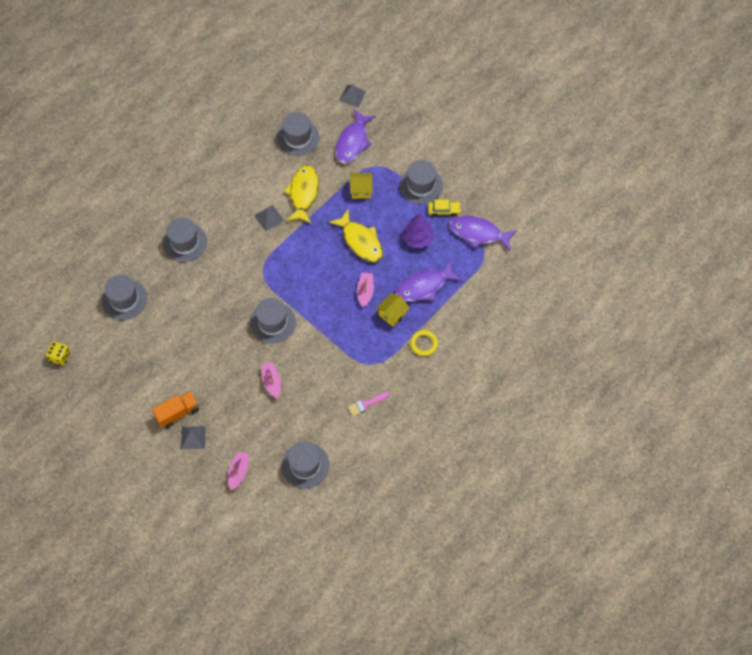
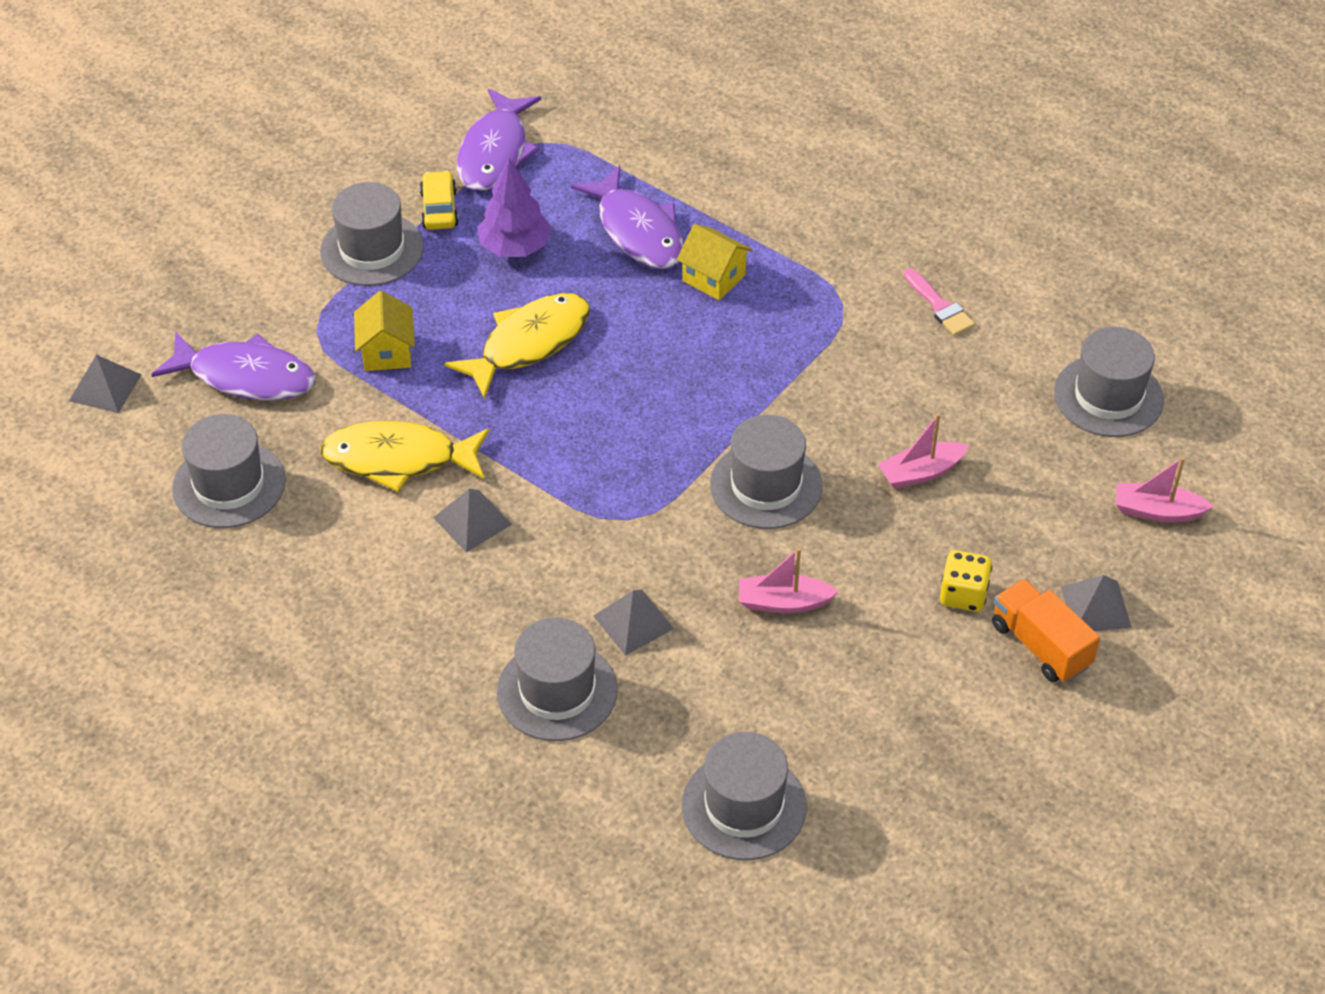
camera: 95 degrees left, 15 degrees down
yellow dice [46,341,70,365] -> yellow dice moved to [940,550,992,612]
pink boat [357,273,374,307] -> pink boat moved to [739,548,839,613]
yellow ring [410,330,438,356] -> none
none -> grey pyramid [593,590,674,655]

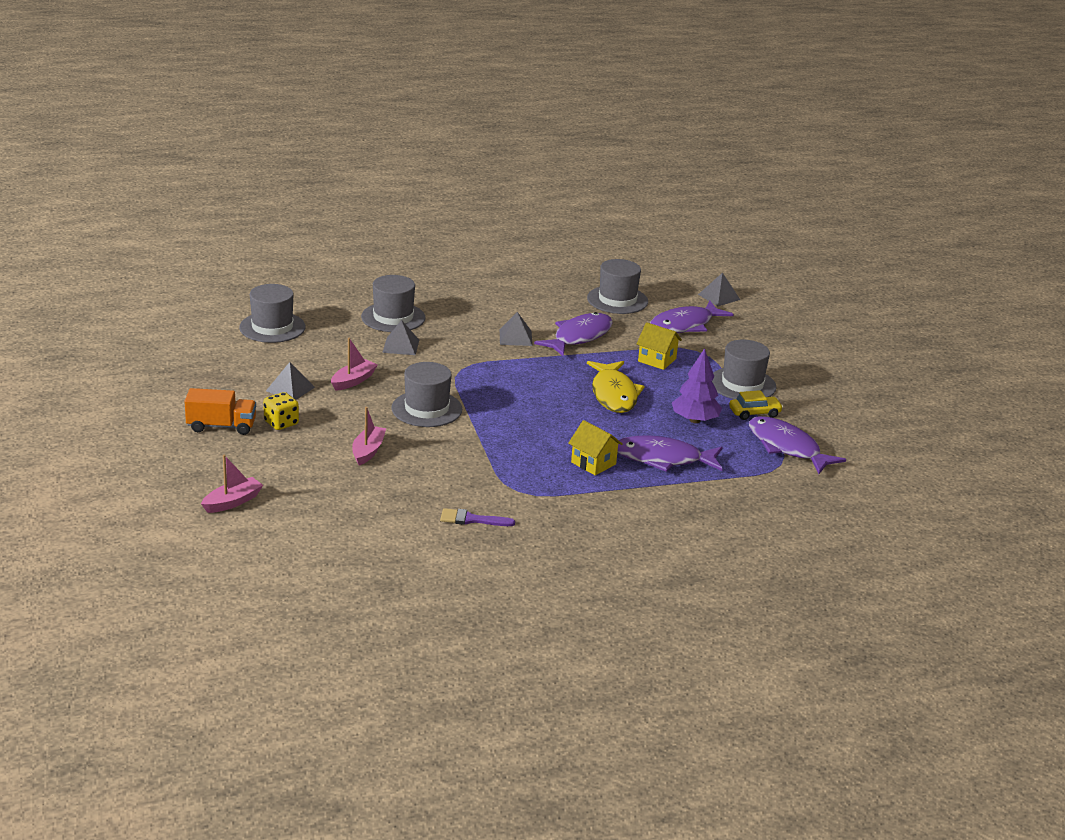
camera: 125 degrees right, 20 degrees down
yellow fish [320,421,489,492] -> purple fish [534,312,613,356]
yellow car [420,171,459,230] -> yellow car turned 45 degrees counterclockwise [729,390,783,420]
yellow house [677,224,752,300] -> yellow house turned 60 degrees clockwise [568,420,623,475]
pink brush [904,268,975,336] -> purple brush [440,508,515,526]
grey hat [1054,327,1164,437] -> none
grey pyramid [1061,575,1132,631] -> grey pyramid moved to [266,362,315,400]

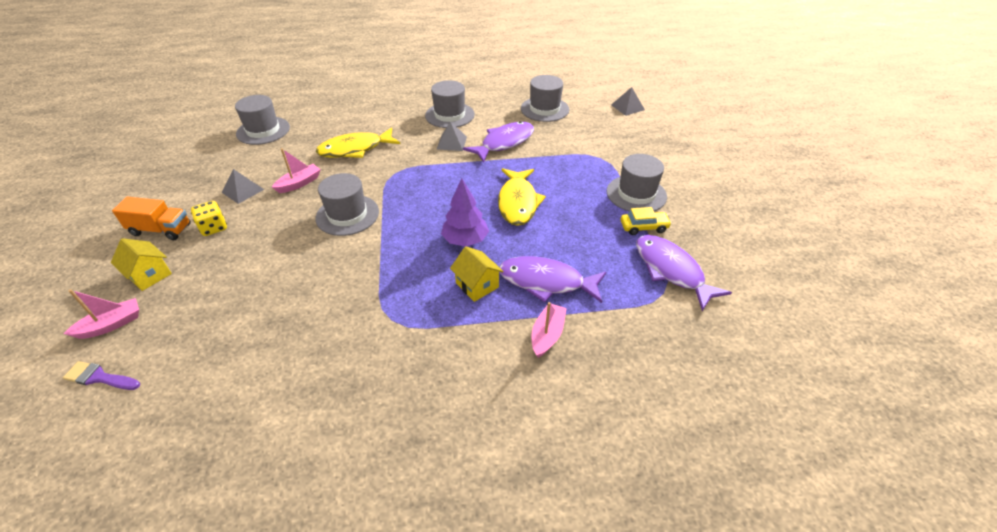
camera: 10 degrees right, 15 degrees up
pink boat [352,407,386,466] -> pink boat moved to [532,302,567,358]
grey hat [361,275,425,332] -> grey hat moved to [425,80,475,128]
grey pyramid [382,320,419,355] -> yellow fish [316,127,400,158]
purple brush [440,508,515,526] -> purple brush moved to [63,361,140,390]
yellow house [636,322,682,370] -> yellow house moved to [111,238,172,291]
purple fish [650,301,734,333] -> none
purple tree [672,348,722,423] -> purple tree moved to [441,178,489,246]

